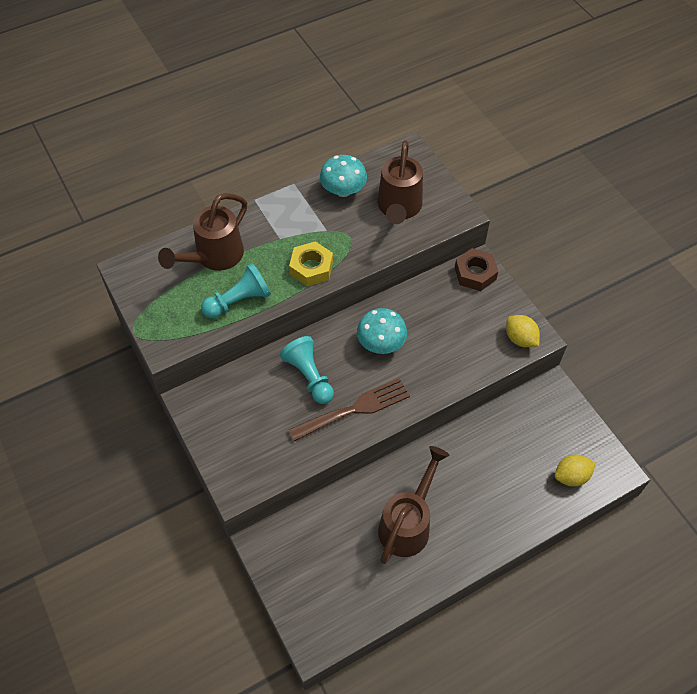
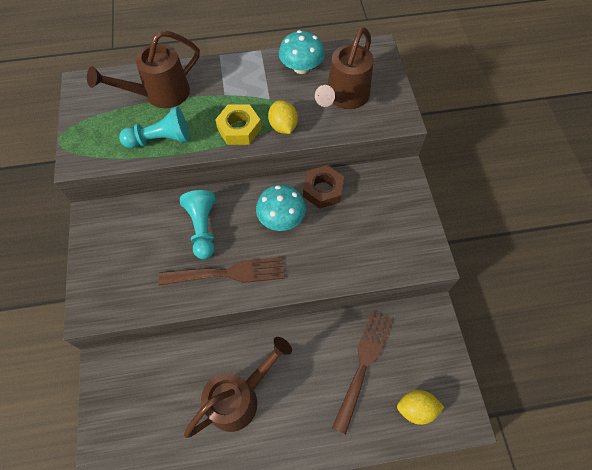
camera: 20 degrees right, 5 degrees up
brown nut [455,248,498,291] -> brown nut moved to [303,165,344,209]
yellow lemon [506,315,540,347] -> yellow lemon moved to [268,100,298,134]
none -> brown fork [332,311,393,435]

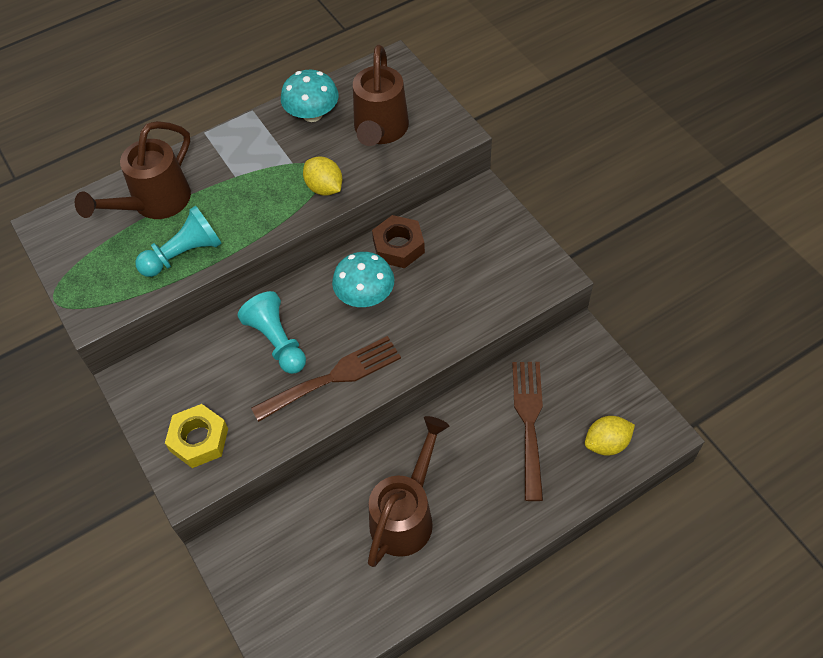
camera: 20 degrees left, 5 degrees down
yellow nut [215,104,261,145] -> yellow nut moved to [165,404,228,468]

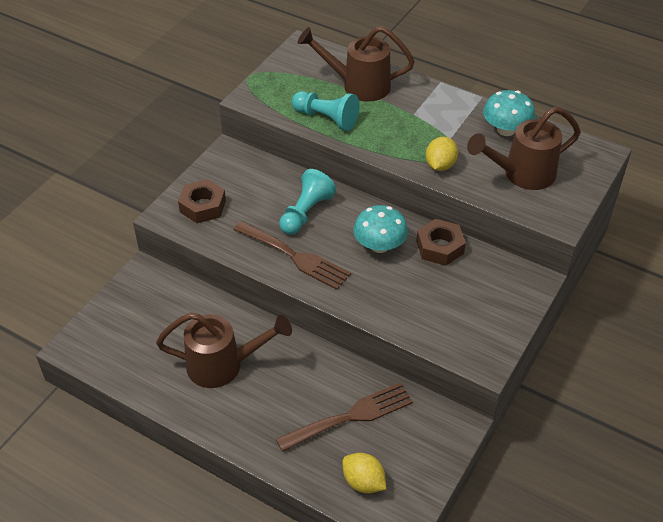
camera: 60 degrees right, 10 degrees down
yellow nut [165,404,228,468] -> brown nut [178,179,226,223]

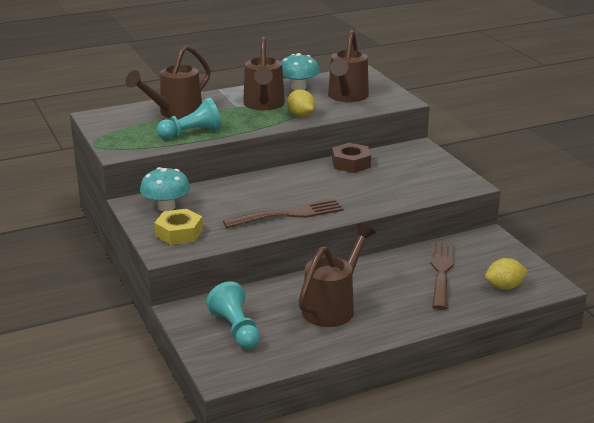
camera: 55 degrees left, 20 degrees down
brown nut [178,179,226,223] -> yellow nut [154,209,203,245]
turquoise pawn [279,169,336,235] -> turquoise pawn moved to [206,281,260,349]
turquoise mushroom [353,205,408,253] -> turquoise mushroom moved to [140,167,190,211]
none -> brown watering can [243,37,285,110]

